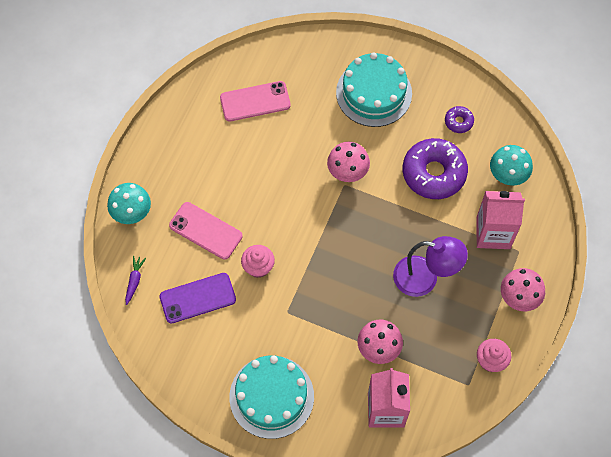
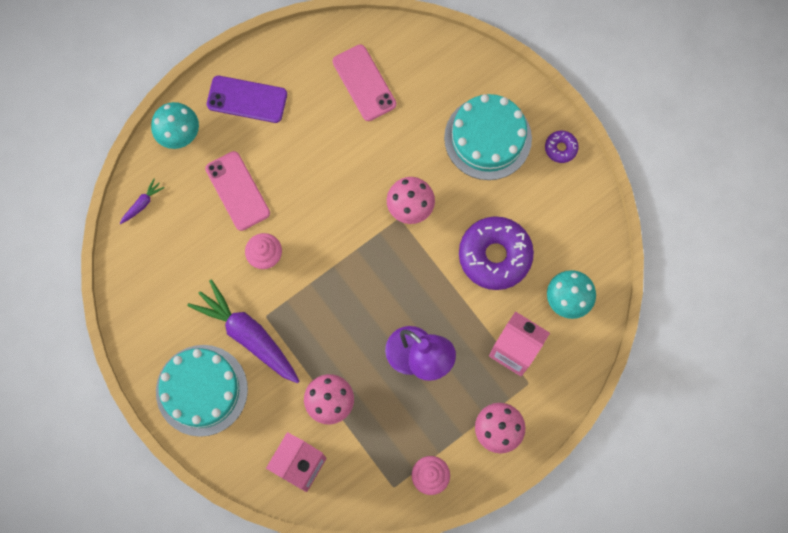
camera: 30 degrees right, 10 degrees up
purple phone [160,273,236,324] -> purple phone moved to [207,76,287,123]
pink phone [220,81,291,122] -> pink phone turned 45 degrees clockwise [333,44,396,121]
purple donut [445,106,474,133] -> purple donut moved to [545,131,579,163]
none -> purple carrot [187,279,299,383]

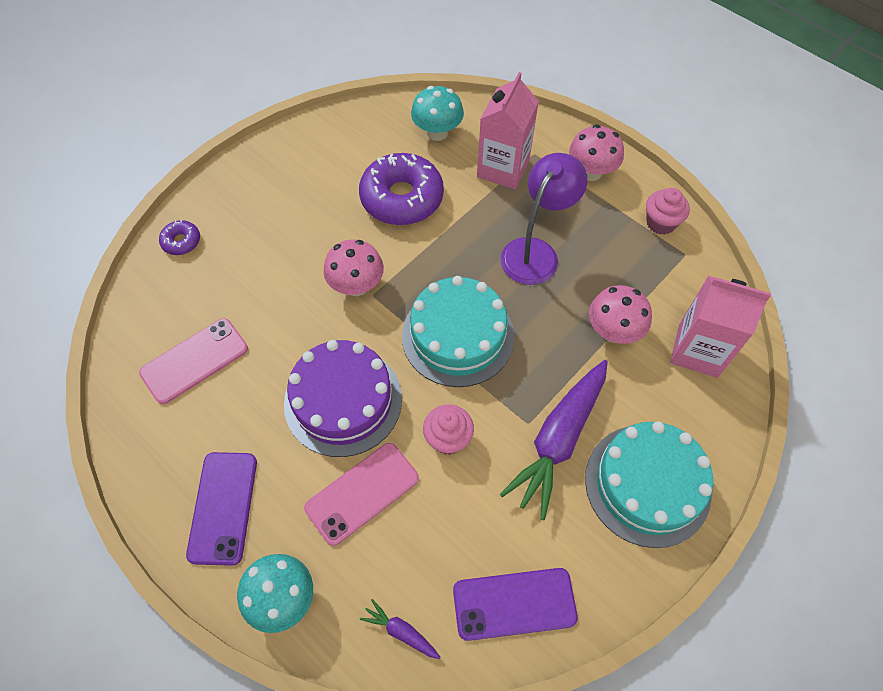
camera: 100 degrees left, 15 degrees down
turquoise cake [444,94,532,180] -> turquoise cake moved to [402,276,514,387]
purple donut [545,131,579,163] -> purple donut moved to [159,220,200,255]
none -> purple cake [284,340,402,457]
none -> purple phone [453,568,578,641]

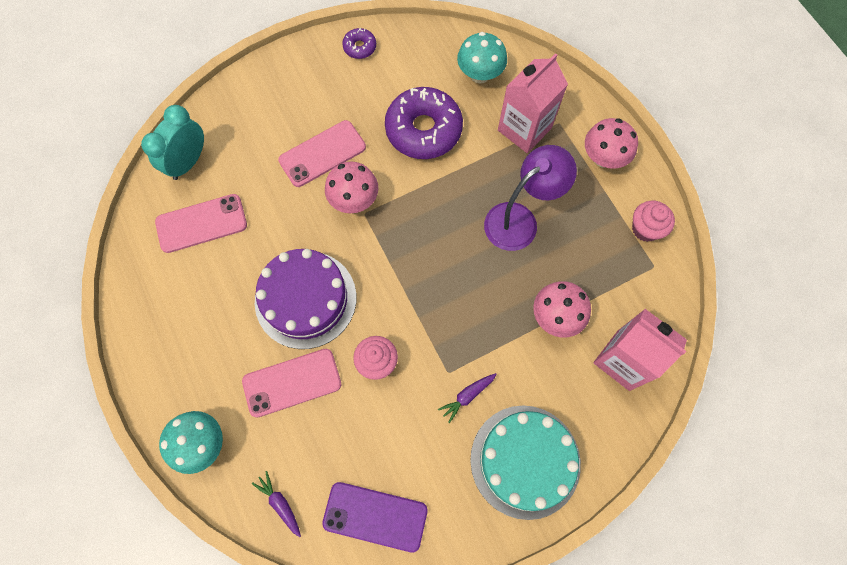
camera: 20 degrees right, 10 degrees up
purple donut [159,220,200,255] -> purple donut moved to [342,28,376,59]
purple phone [186,452,257,566] -> none
turquoise cake [402,276,514,387] -> none
purple carrot [500,360,608,520] -> purple carrot [438,373,497,423], size x0.43
none -> turquoise clock [141,105,204,180]
none -> pink phone [278,120,366,187]

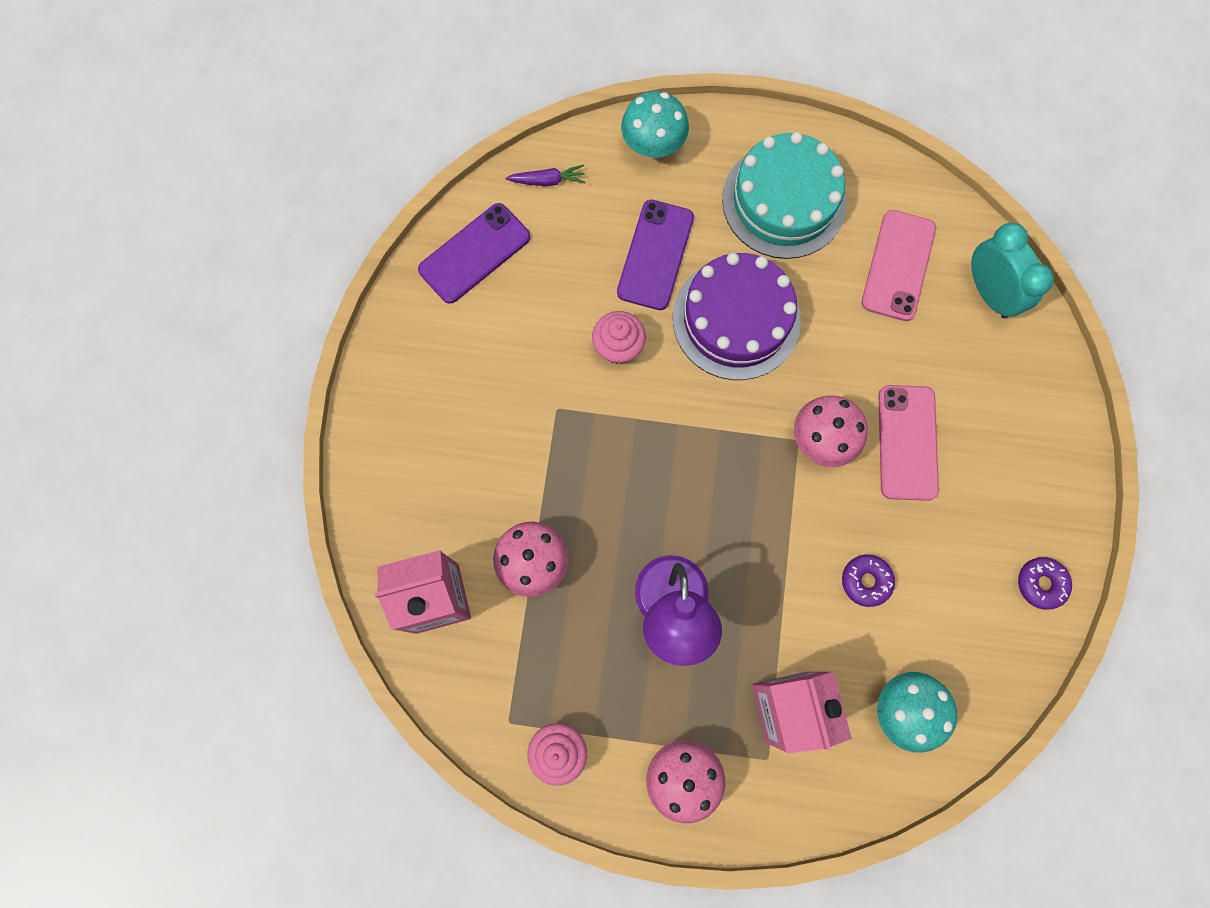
camera: 125 degrees right, 5 degrees up
pink phone [242,349,341,418] -> purple phone [617,200,694,310]
purple donut [385,87,463,159] -> purple donut [842,555,895,607], size x0.46
purple carrot [438,373,497,423] -> none
turquoise cake [470,405,581,520] -> turquoise cake moved to [722,132,847,259]

